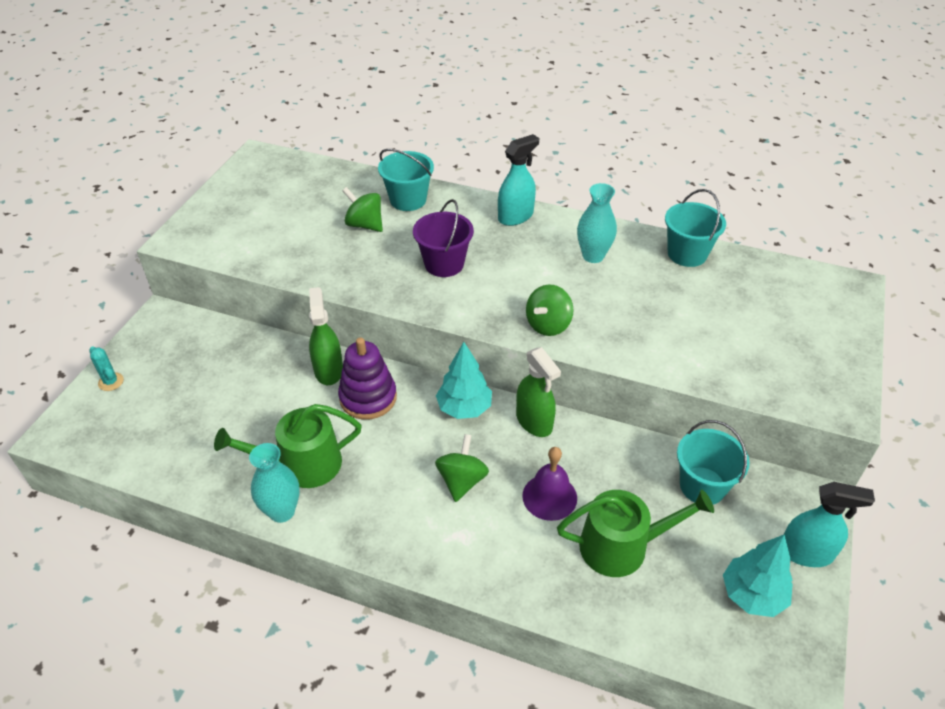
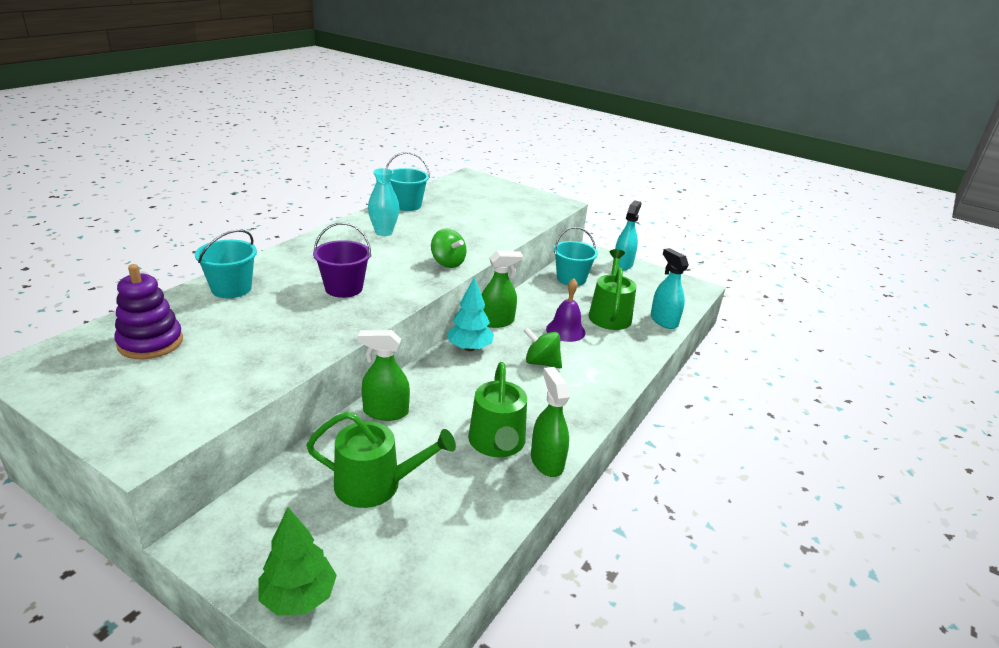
camera: 80 degrees left, 15 degrees down
turquoise cactus [89,346,124,391] -> green tree [258,507,337,616]
turquoise vase [249,443,300,523] -> green spray bottle [531,367,570,477]
purple stacking toy [338,338,397,420] -> purple stacking toy moved to [114,264,183,359]
green spinning top [342,187,383,232] -> none
turquoise spray bottle [498,134,539,226] -> turquoise spray bottle moved to [651,248,689,329]
turquoise tree [723,535,793,617] -> none
none -> green watering can [306,412,456,508]

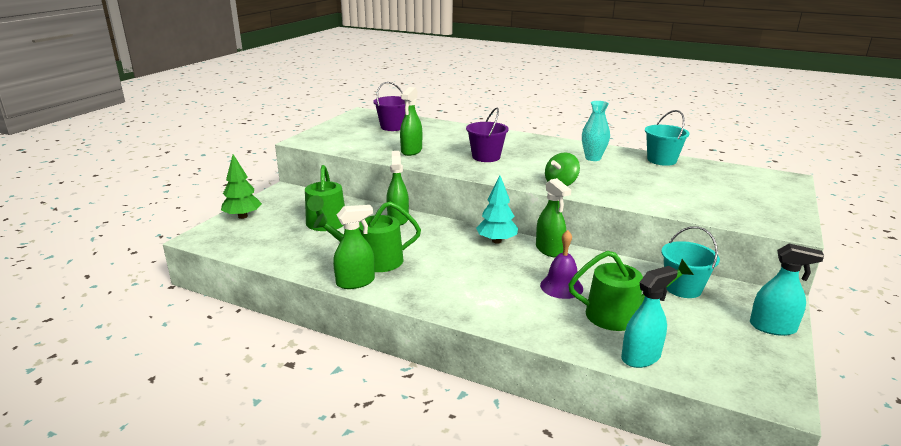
camera: 85 degrees right, 5 degrees down
purple stacking toy [114,264,183,359] -> purple bucket [373,82,405,131]
turquoise bucket [195,229,257,298] -> none
green spinning top [523,327,562,368] -> none
none -> green spray bottle [400,87,422,156]

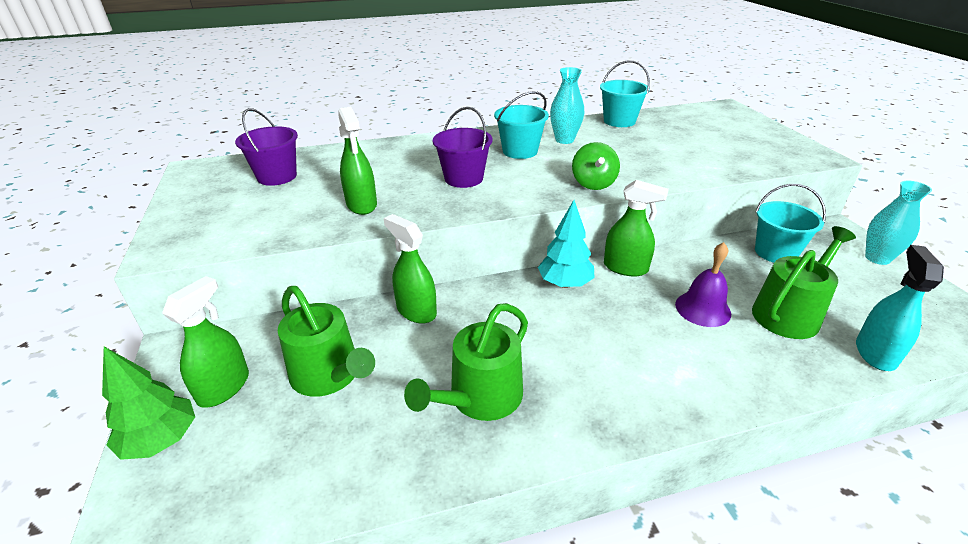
camera: 40 degrees left, 10 degrees up
green spray bottle [333,205,375,289] -> green spray bottle moved to [162,276,249,408]
turquoise spray bottle [750,244,824,336] -> turquoise vase [865,181,932,265]
none -> turquoise bucket [494,91,549,159]

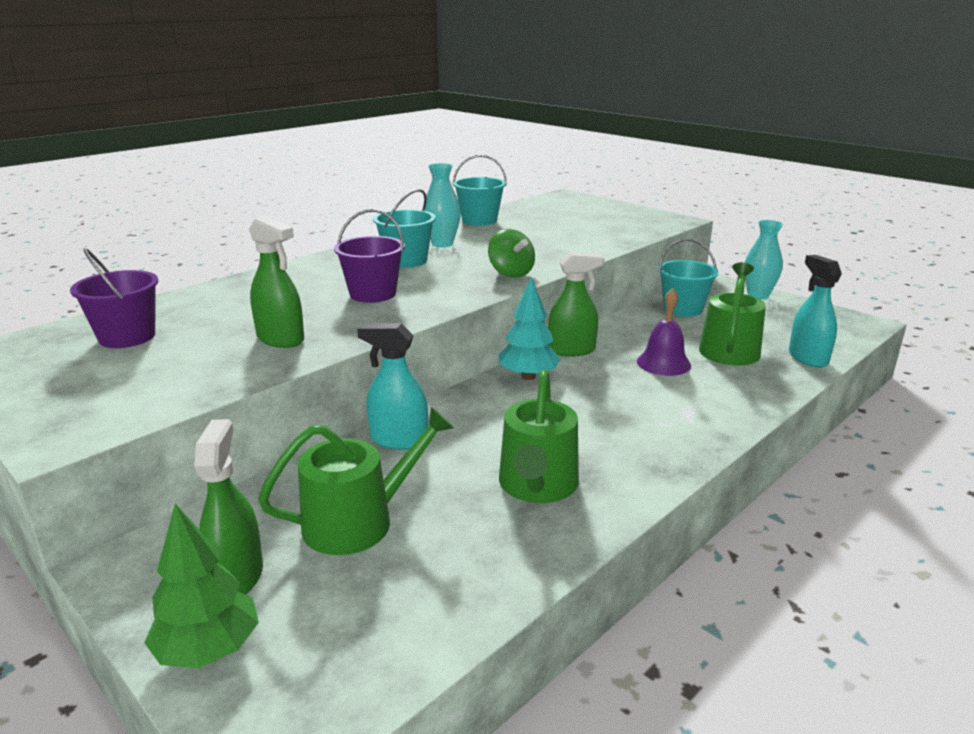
camera: 30 degrees left, 10 degrees down
green watering can [278,286,375,397] -> green watering can turned 45 degrees counterclockwise [258,407,454,555]
green spray bottle [383,214,437,324] -> turquoise spray bottle [357,323,428,450]

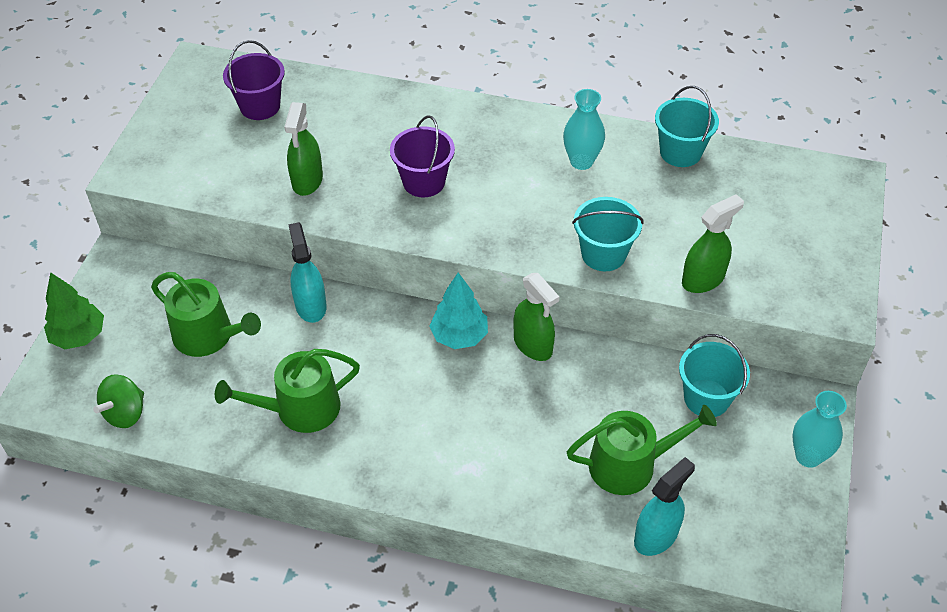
camera: 60 degrees right, 25 degrees up
green spray bottle [194,419,263,595] -> green spray bottle moved to [682,194,744,293]
turquoise bucket [373,189,436,268] -> turquoise bucket moved to [572,197,643,271]
green spinning top [488,229,535,278] -> green spinning top moved to [93,374,144,428]
purple bell [637,288,691,376] -> none

